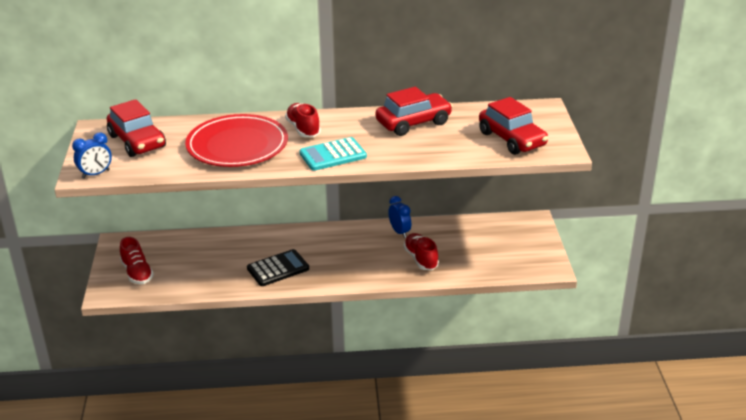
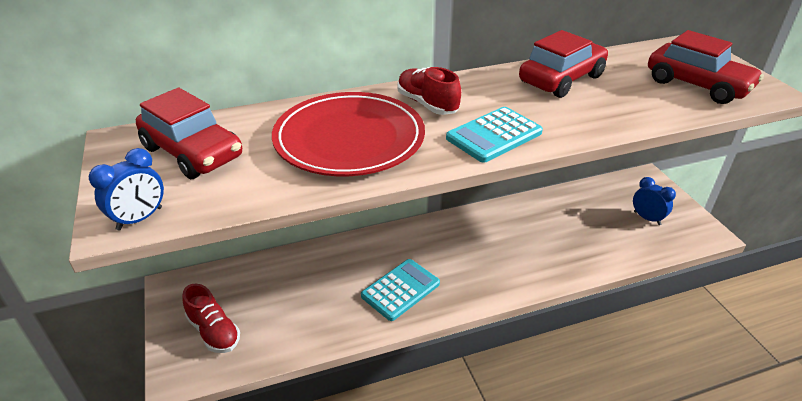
camera: 15 degrees left, 5 degrees up
black calculator [247,249,309,286] -> turquoise calculator [361,259,440,321]
blue clock [388,196,411,238] -> blue clock moved to [633,177,676,225]
red shoe [403,233,439,270] -> none

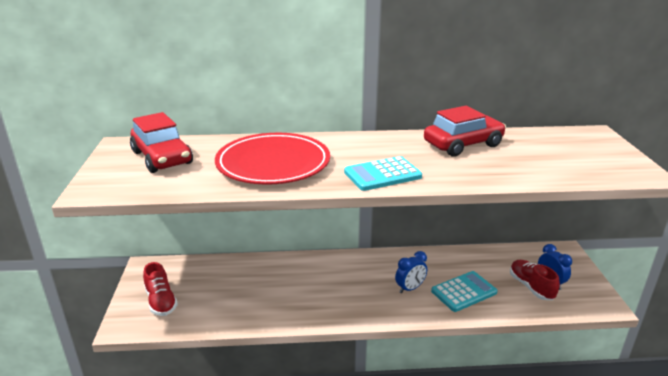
camera: 15 degrees right, 10 degrees down
blue clock [89,148,164,231] -> blue clock moved to [395,251,427,293]
turquoise calculator [361,259,440,321] -> turquoise calculator moved to [431,271,498,312]
red shoe [397,67,461,115] -> red shoe moved to [510,260,560,300]
red car [648,30,764,104] -> none

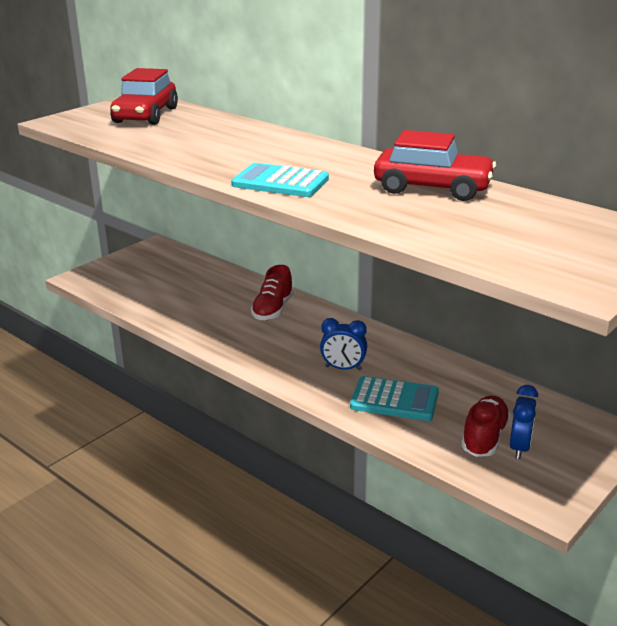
camera: 45 degrees right, 0 degrees up
red shoe [143,262,178,316] -> red shoe moved to [251,265,294,320]
red plate [215,133,330,185] -> none

